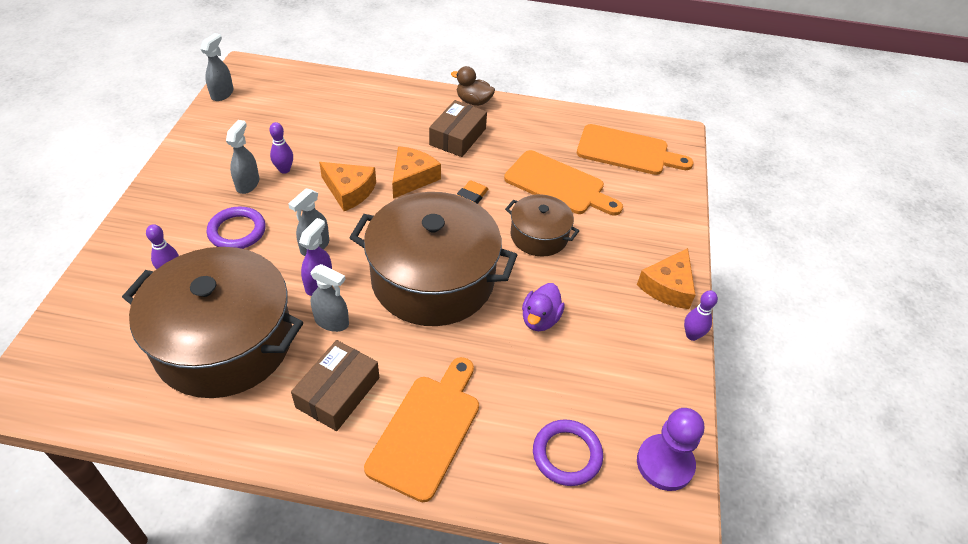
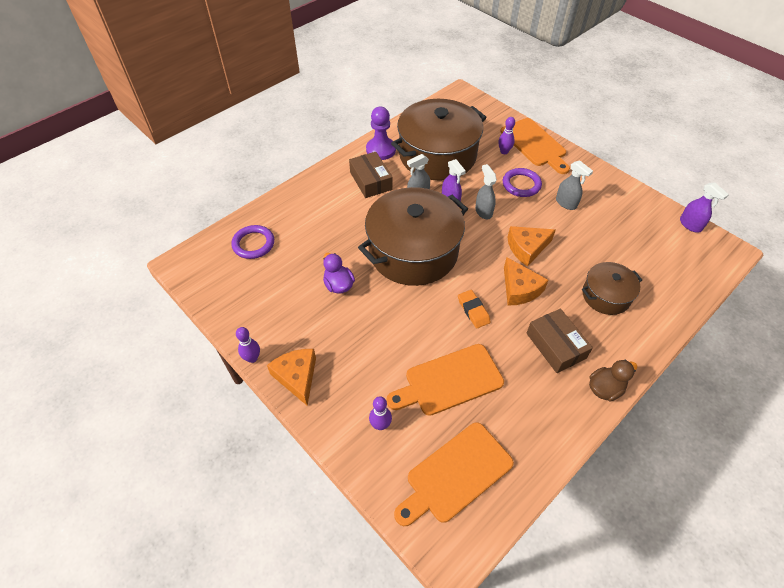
camera: 130 degrees right, 5 degrees up
grey spray bottle [200,33,233,101] -> purple spray bottle [680,182,729,232]
purple bowling pin [269,122,293,174] -> purple bowling pin moved to [369,396,392,430]
orange cutting board [364,357,479,502] -> orange cutting board moved to [501,118,570,174]
brown pot [505,194,579,257] -> brown pot moved to [582,262,642,315]
purple pawn [637,408,704,491] -> purple pawn moved to [366,107,396,160]

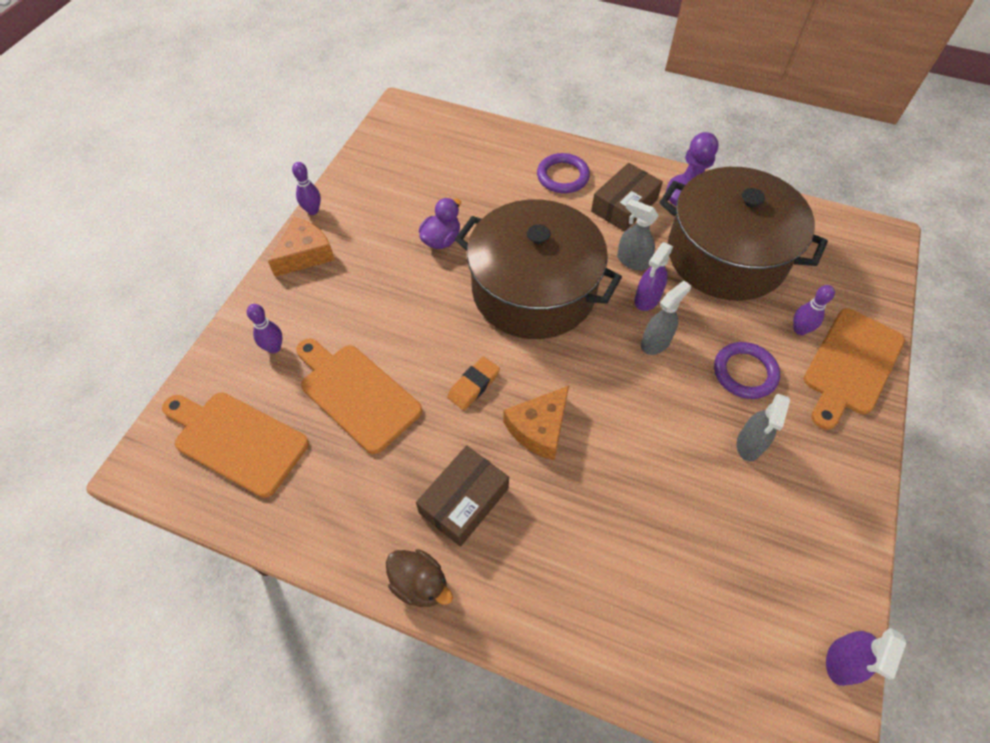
camera: 65 degrees right, 5 degrees up
purple ring [231,225,274,259] -> purple ring moved to [537,153,590,193]
orange cheese [507,226,556,267] -> none
brown pot [582,262,642,315] -> none

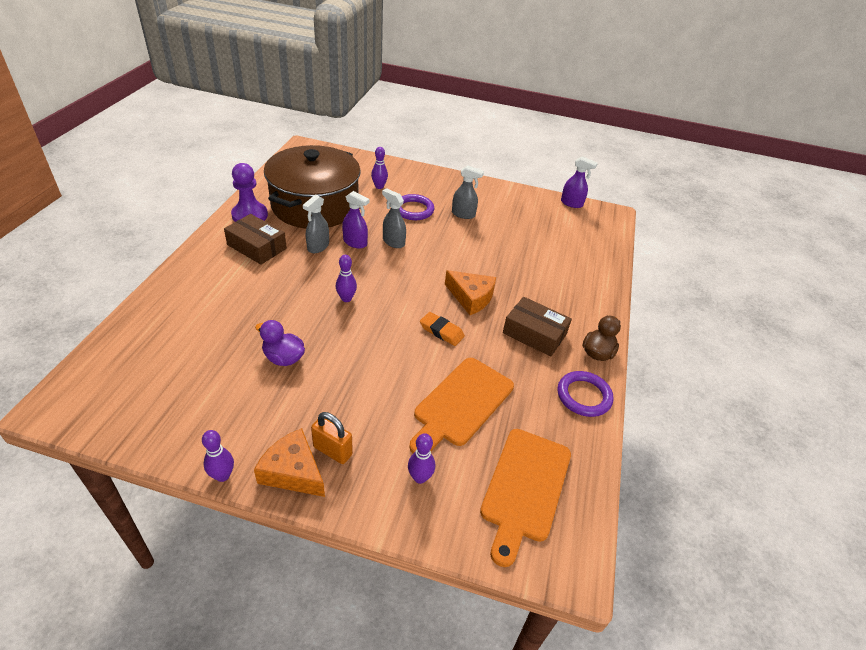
camera: 100 degrees left, 15 degrees down
brown pot [455,200,622,339] -> purple bowling pin [336,255,357,302]
purple ring [537,153,590,193] -> purple ring moved to [558,371,614,417]
orange cutting board [804,308,905,430] -> none
none -> orange padlock [311,412,353,464]

